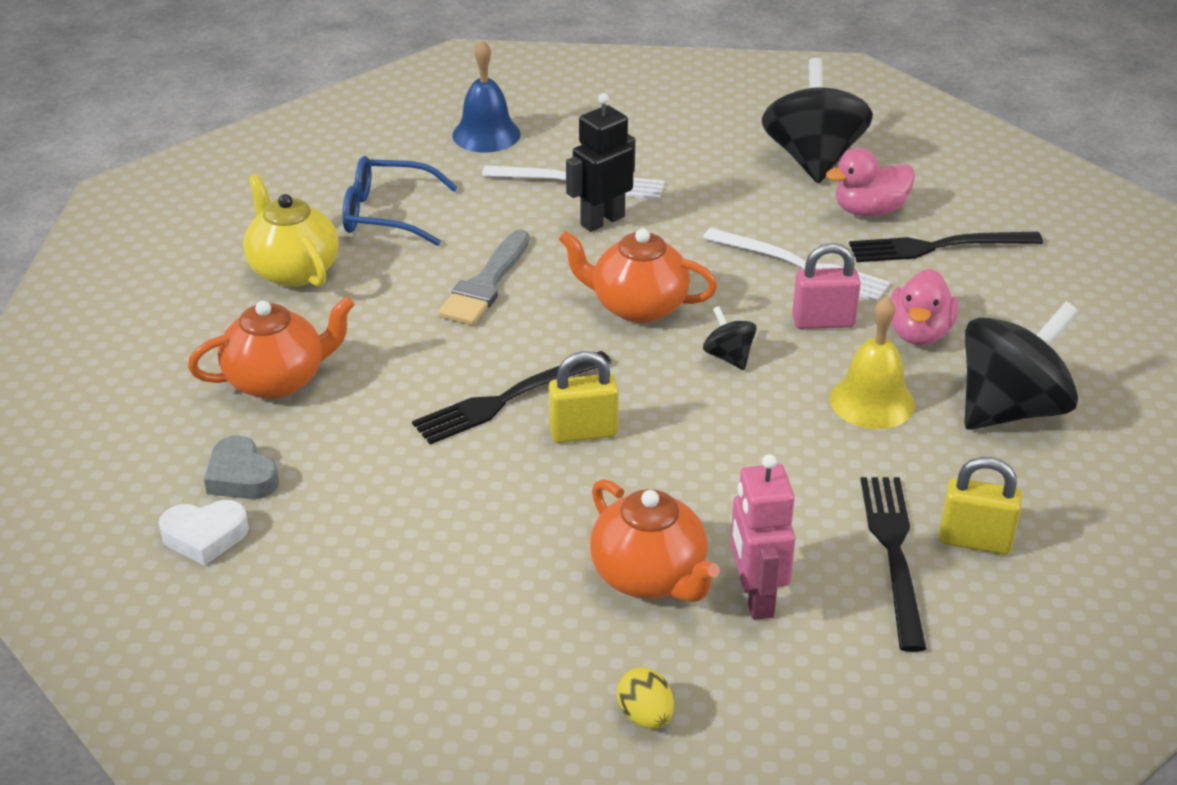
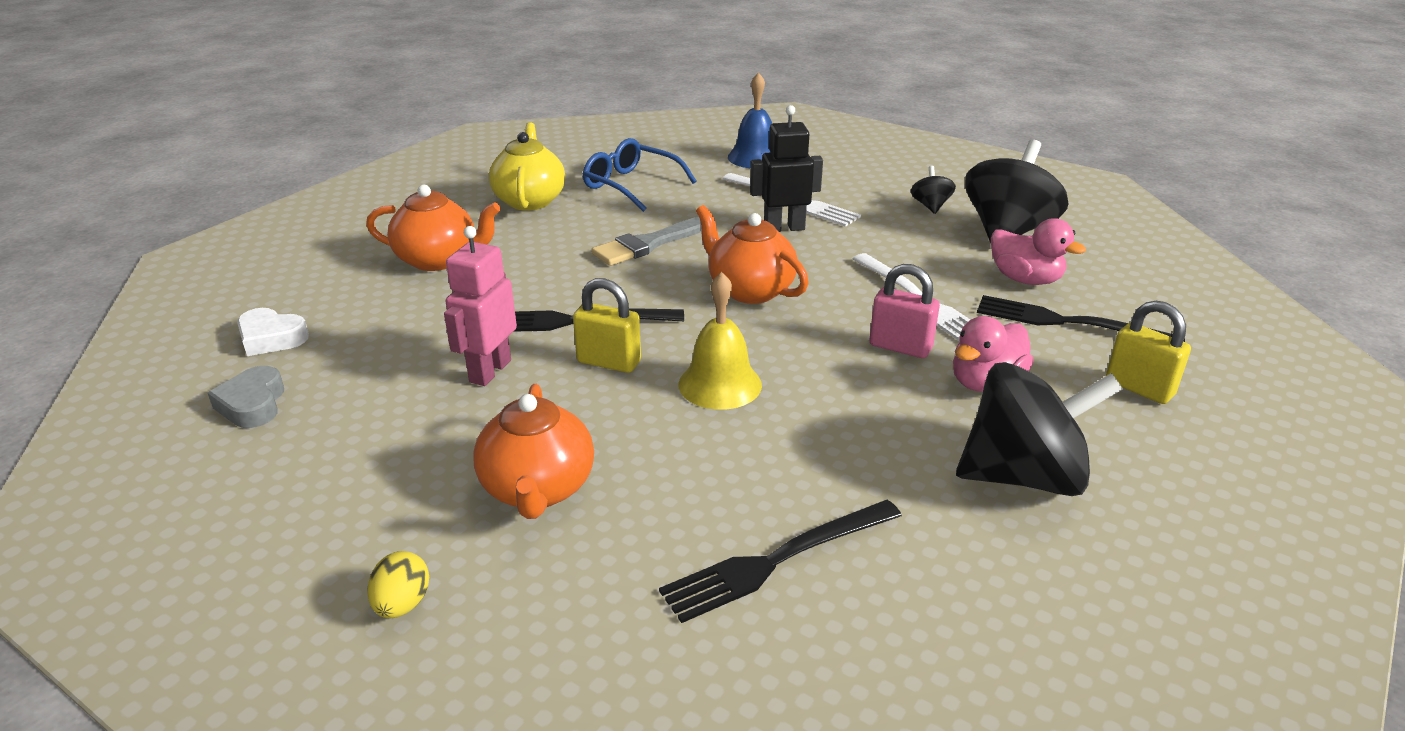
camera: 30 degrees right, 5 degrees down
grey heart [204,435,279,499] -> grey heart moved to [208,366,284,428]
black spinning top [703,306,757,370] -> black spinning top moved to [911,166,956,214]
pink robot [730,454,795,620] -> pink robot moved to [444,226,517,386]
pink duck [826,148,915,217] -> pink duck turned 150 degrees counterclockwise [991,218,1086,285]
yellow bell [830,297,915,429] -> yellow bell moved to [679,272,762,410]
black fork [861,477,927,652] -> black fork turned 150 degrees counterclockwise [659,500,902,623]
yellow padlock [939,457,1022,554] -> yellow padlock moved to [1106,301,1191,404]

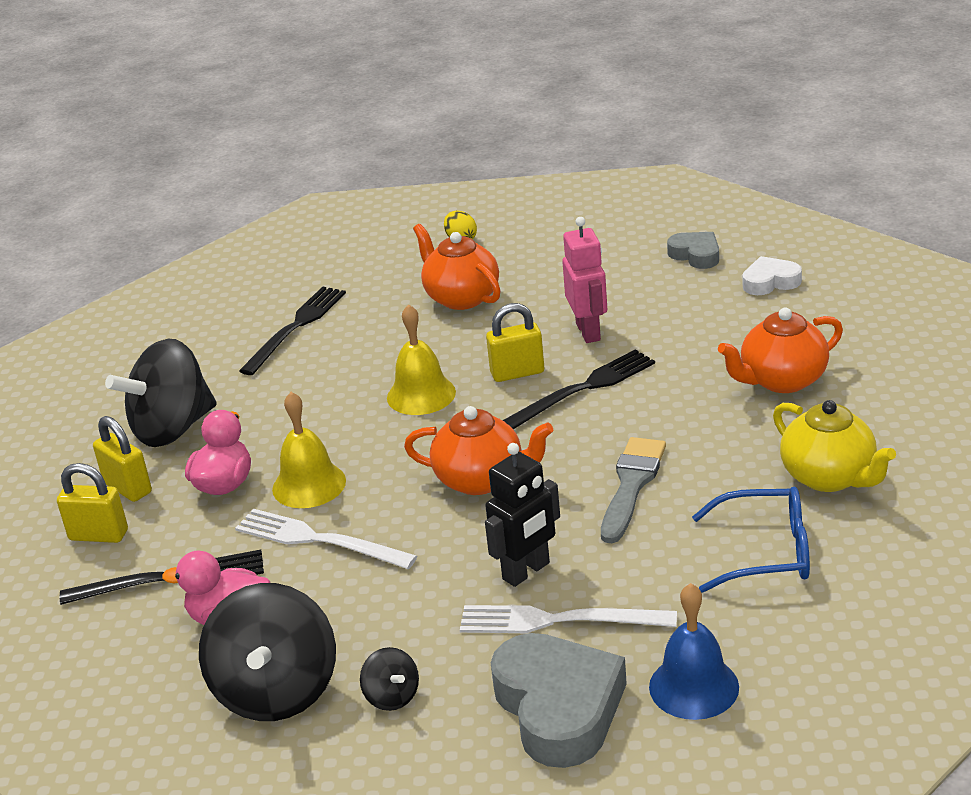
camera: 150 degrees right, 0 degrees up
pink padlock [869,264,940,358] -> yellow bell [272,392,346,508]
none -> yellow padlock [93,416,152,502]
none -> grey heart [491,633,627,768]

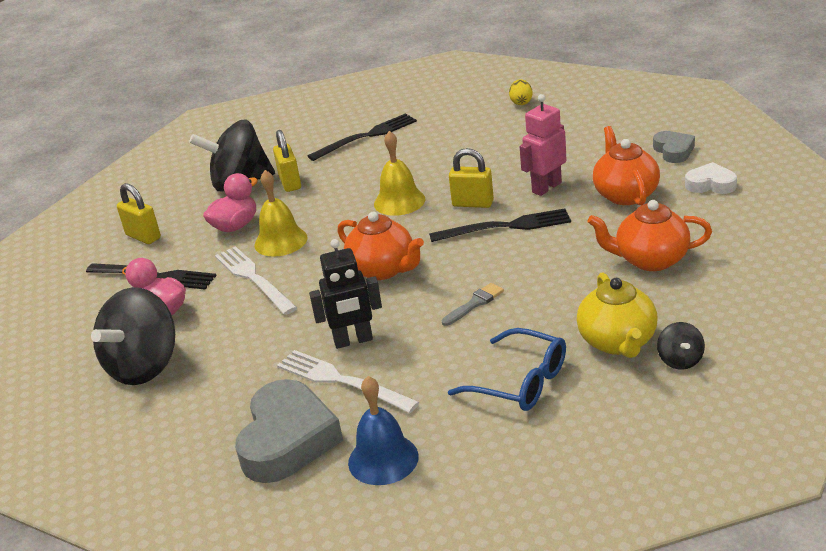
camera: 30 degrees right, 0 degrees up
yellow padlock [93,416,152,502] -> yellow padlock moved to [273,130,301,192]
black spinning top [360,647,419,711] -> black spinning top moved to [657,322,705,370]
orange teapot [413,224,501,310] -> orange teapot moved to [593,126,660,206]
pink robot [562,217,607,343] -> pink robot turned 150 degrees counterclockwise [520,94,567,196]
grey brush [601,437,666,543] -> grey brush [442,283,504,326], size x0.61

